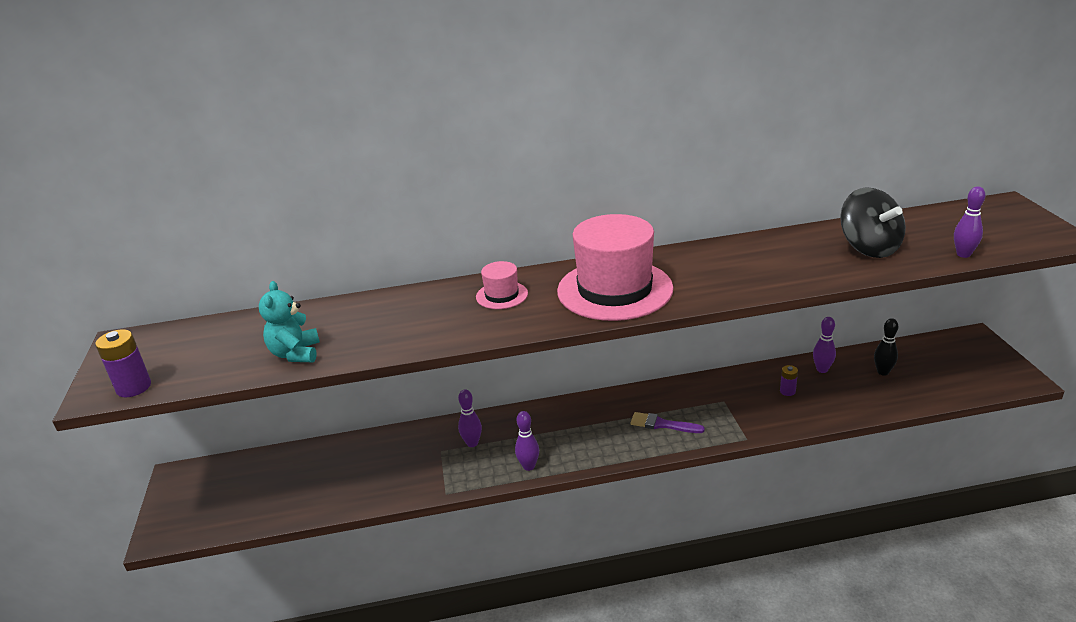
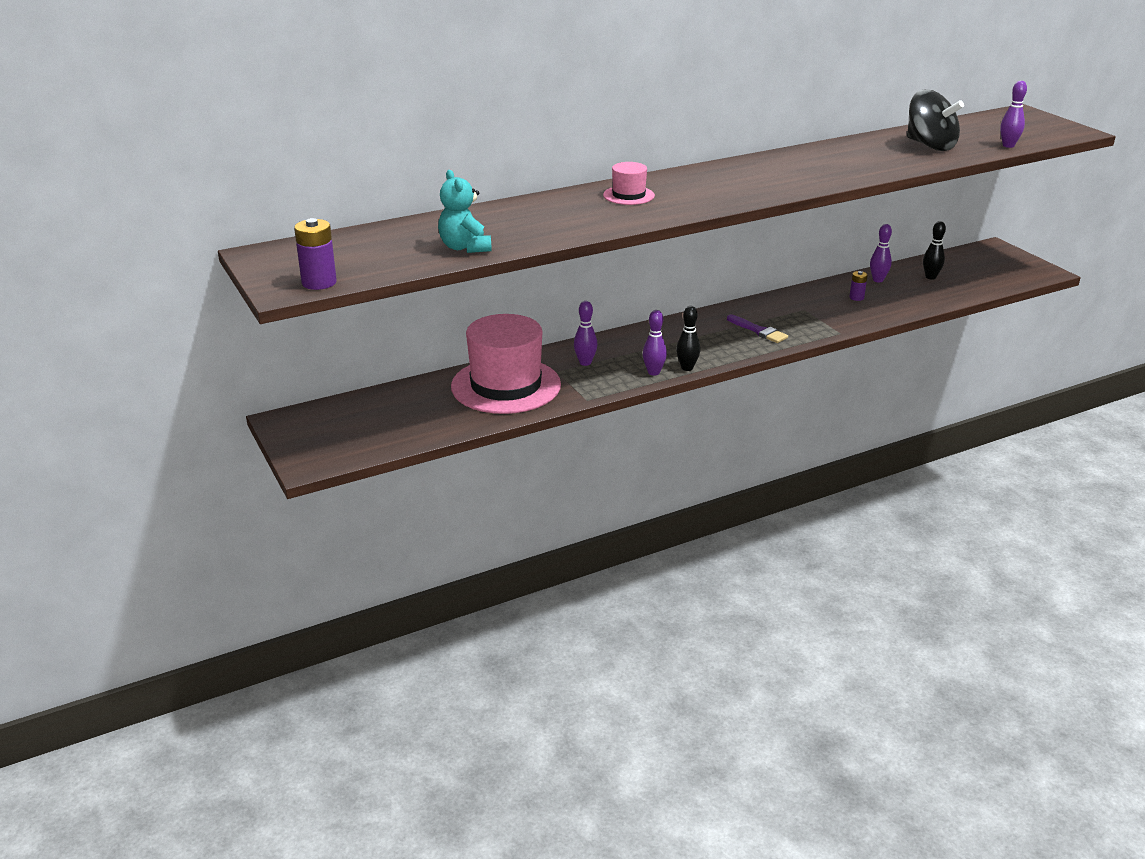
camera: 20 degrees left, 0 degrees up
pink hat [557,214,673,321] -> pink hat moved to [451,314,561,414]
purple brush [630,412,705,433] -> purple brush turned 135 degrees counterclockwise [727,314,788,343]
none -> black bowling pin [676,306,700,371]

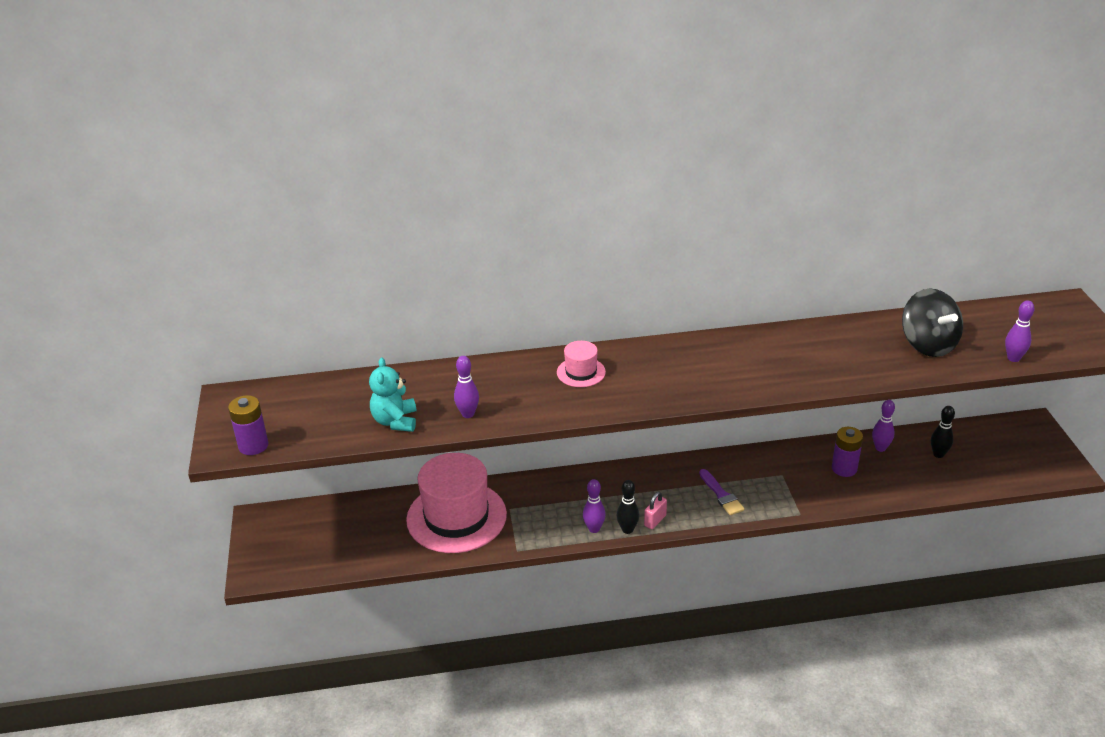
camera: 20 degrees right, 5 degrees up
purple bowling pin [574,301,598,366] -> purple bowling pin moved to [454,356,479,418]
purple battery [849,271,868,301] -> purple battery [832,427,863,477], size x1.71
none -> pink padlock [644,492,667,529]

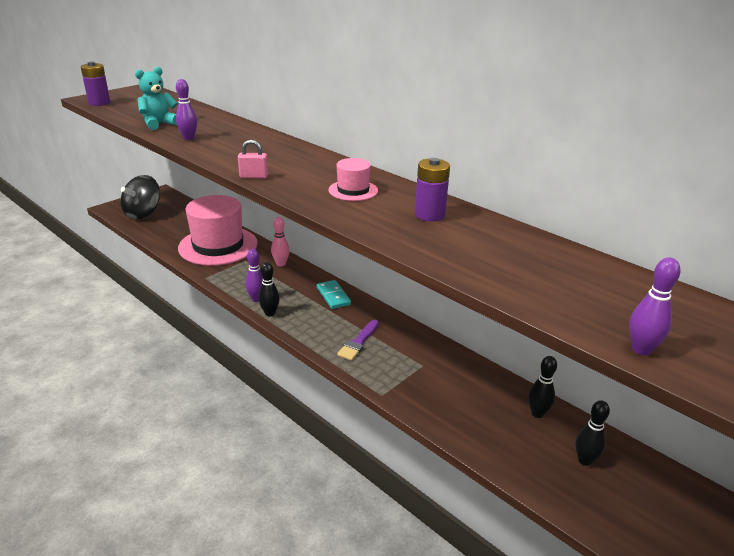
camera: 50 degrees right, 5 degrees down
pink hat [557,341,606,387] -> pink hat moved to [328,158,378,201]
pink padlock [644,492,667,529] -> pink padlock moved to [238,140,268,178]
purple battery [832,427,863,477] -> purple battery moved to [415,158,450,222]
purple bowling pin [872,400,895,452] -> black bowling pin [528,356,557,418]
black spinning top [902,289,963,357] -> black spinning top moved to [120,175,160,220]
none -> pink bowling pin [271,217,290,266]
none -> turquoise domino [317,280,351,309]

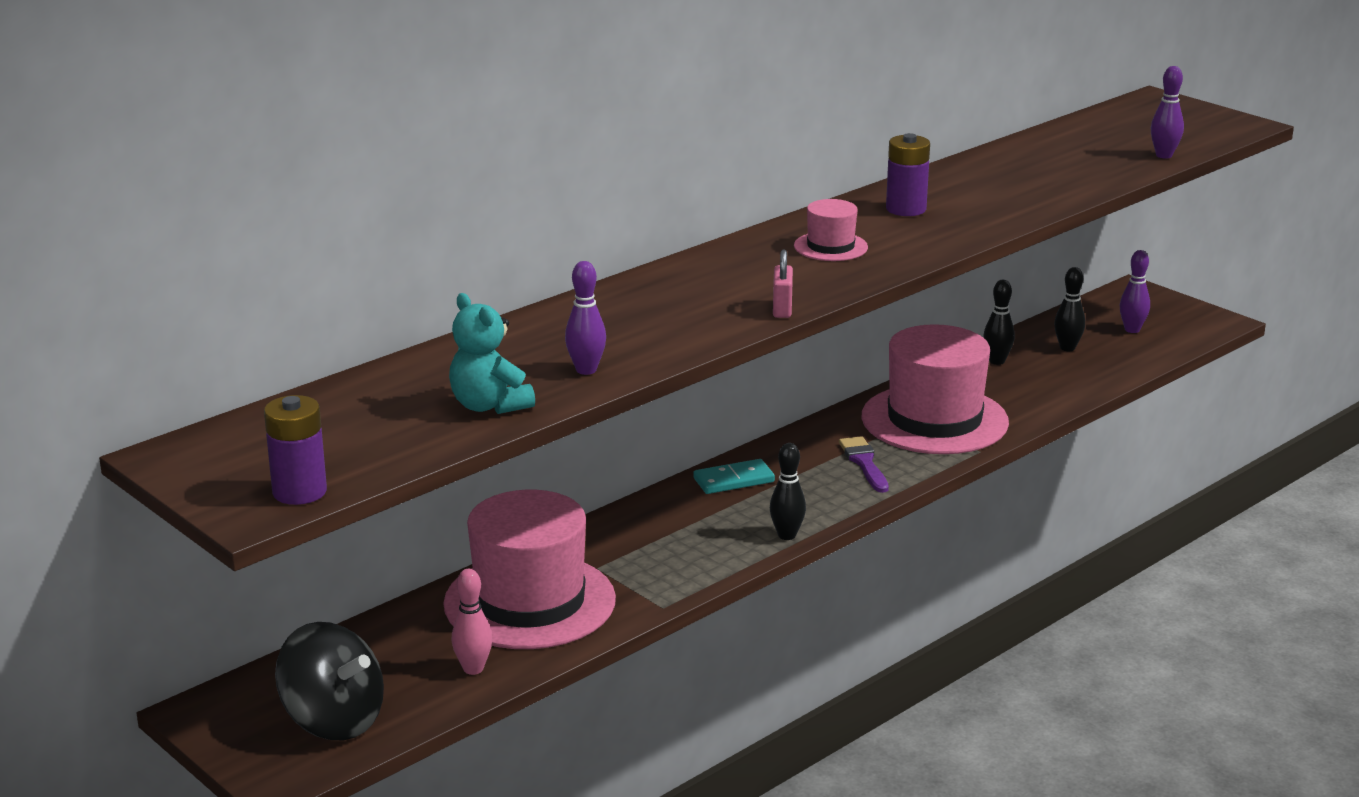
camera: 85 degrees left, 5 degrees down
purple bowling pin [245,249,263,302] -> purple bowling pin moved to [1120,250,1150,333]
pink bowling pin [271,217,290,266] -> pink bowling pin moved to [451,569,492,675]
purple brush [337,320,379,361] -> purple brush turned 135 degrees counterclockwise [839,436,889,493]
none -> pink hat [862,324,1009,454]

